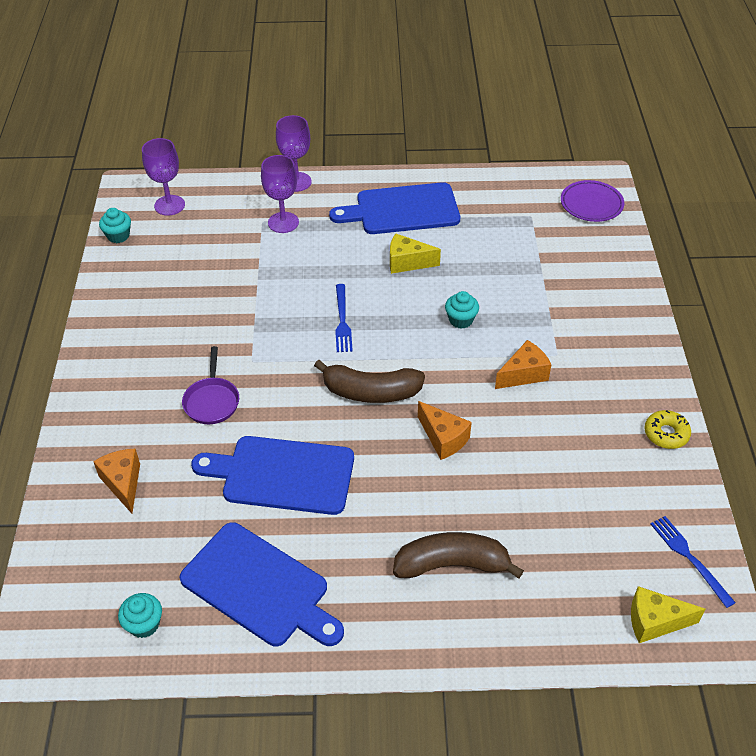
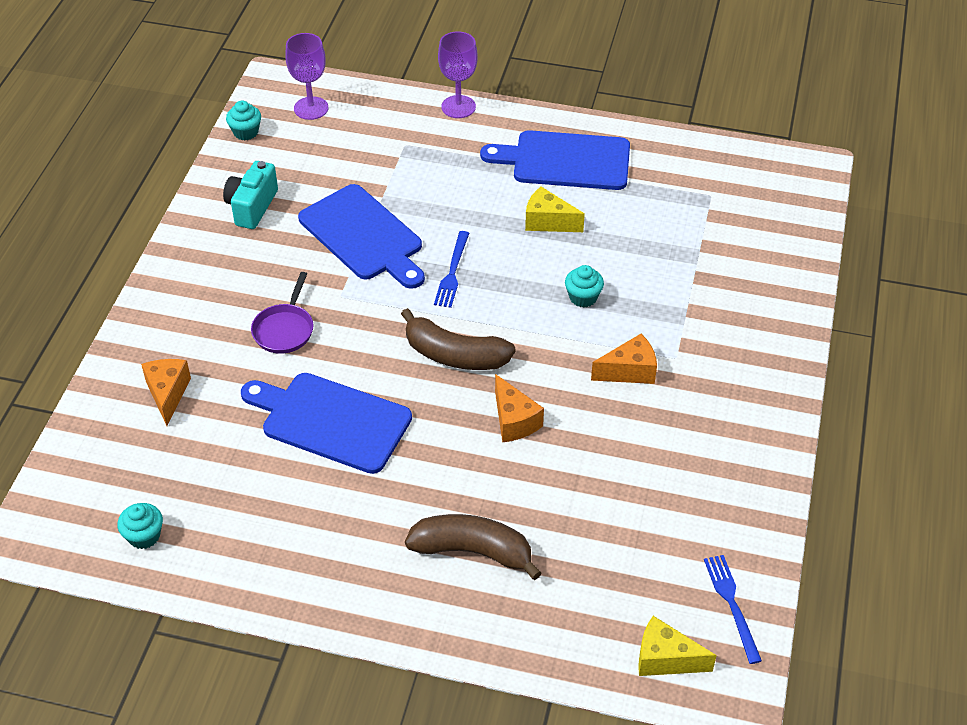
camera: 15 degrees right, 0 degrees up
blue cutting board [180,522,344,646] -> blue cutting board moved to [298,184,425,289]
purple goblet [261,155,299,233] -> none
purple plate [561,180,624,222] -> none
yellow donut [645,410,691,449] -> none
none -> turquoise camera [223,161,278,229]

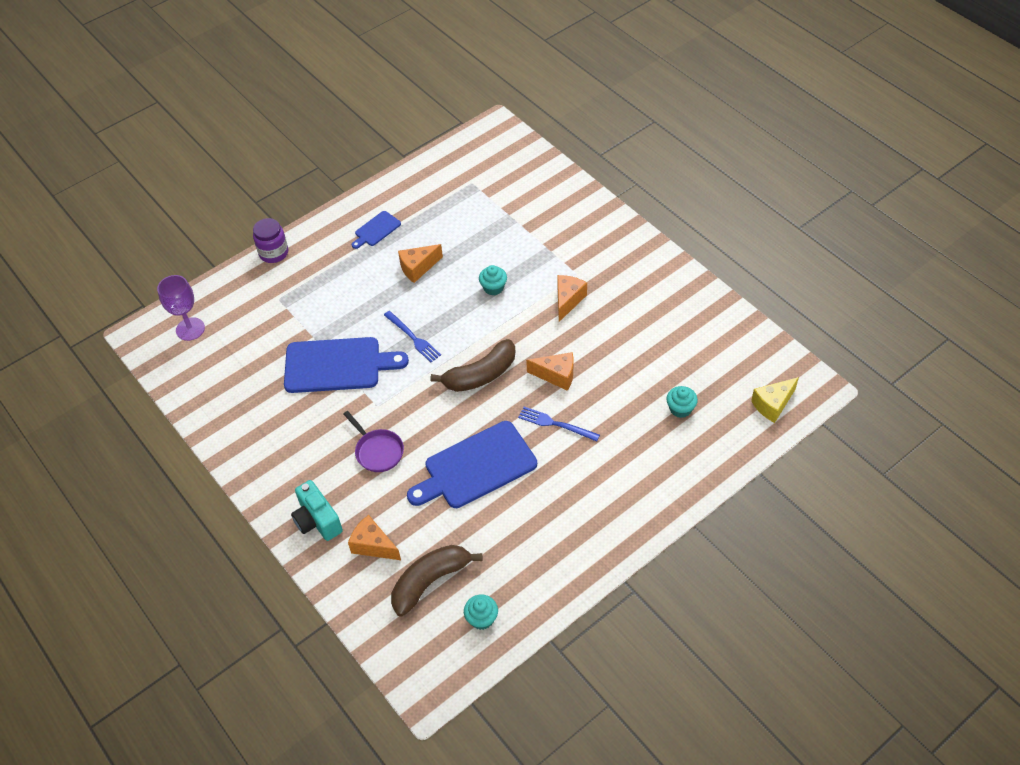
camera: 50 degrees left, 5 degrees up
turquoise camera [223,161,278,229] -> turquoise camera moved to [291,480,343,541]
turquoise cupcake [226,101,261,140] -> turquoise cupcake moved to [666,386,698,418]
brown banana [405,514,542,580] -> brown banana moved to [391,545,482,616]
purple goblet [438,32,478,118] -> purple jar [253,218,288,263]
blue cutting board [480,130,630,190] -> blue cutting board [351,211,401,249], size x0.49
yellow cheese [525,187,585,232] -> orange cheese [398,244,443,283]
blue fork [704,555,762,664] -> blue fork moved to [518,407,600,441]

